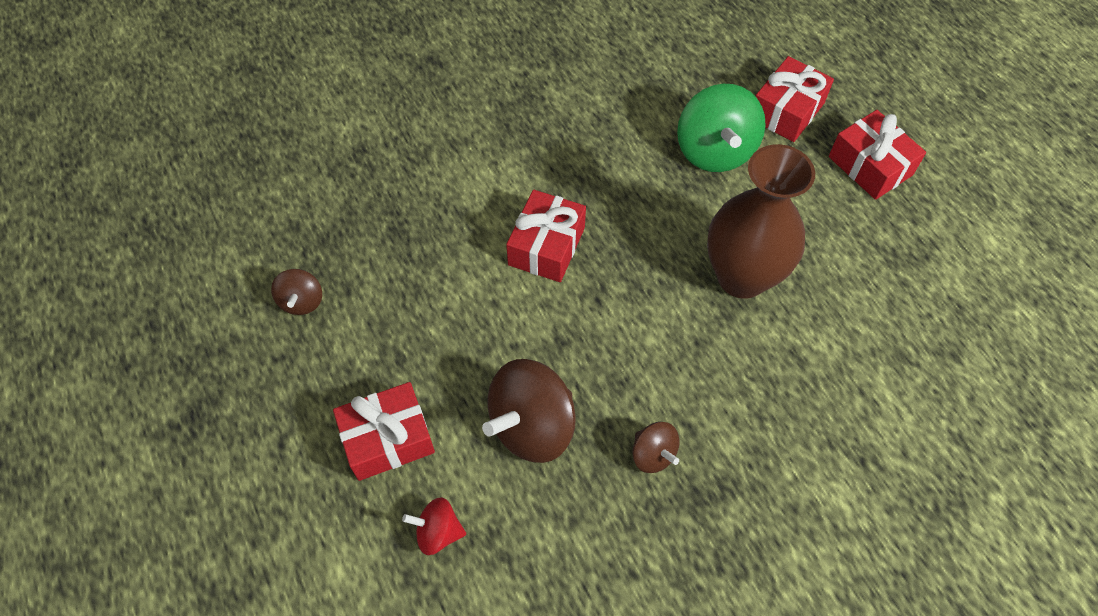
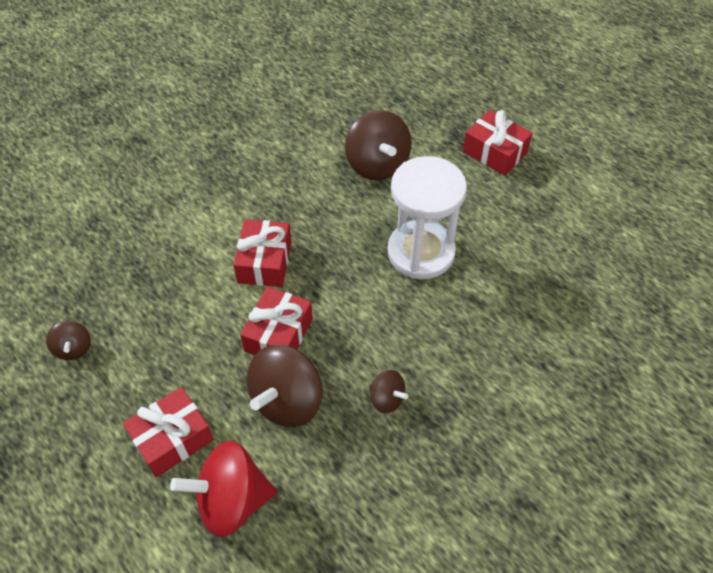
camera: 15 degrees left, 5 degrees down
red spinning top [402,497,466,555] -> red spinning top [170,441,277,537], size x1.93
green spinning top [677,84,766,172] -> brown spinning top [345,110,412,180]
brown vase [707,144,815,299] -> white hourglass [387,156,467,279]
red gift [755,56,834,142] -> red gift moved to [240,287,313,355]

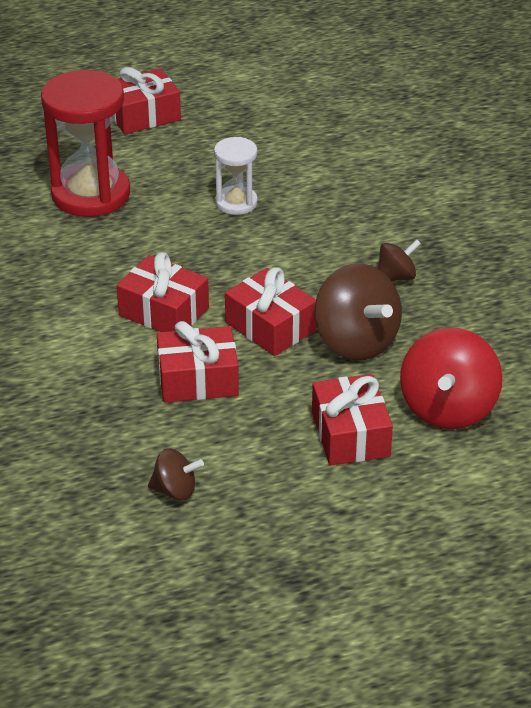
camera: 65 degrees left, 15 degrees down
brown spinning top [345,110,412,180] -> red hourglass [41,70,130,217]
white hourglass [387,156,467,279] -> white hourglass [214,137,258,215], size x0.53
none -> red gift [157,321,239,402]

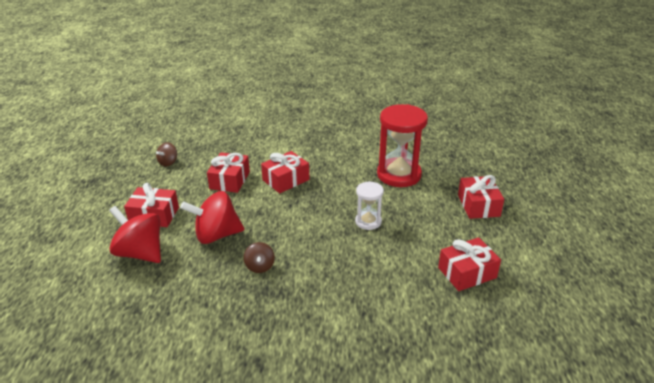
camera: 110 degrees right, 5 degrees down
red gift [225,267,316,356] -> red gift moved to [438,237,501,291]
brown spinning top [315,263,402,360] -> red spinning top [180,191,244,244]

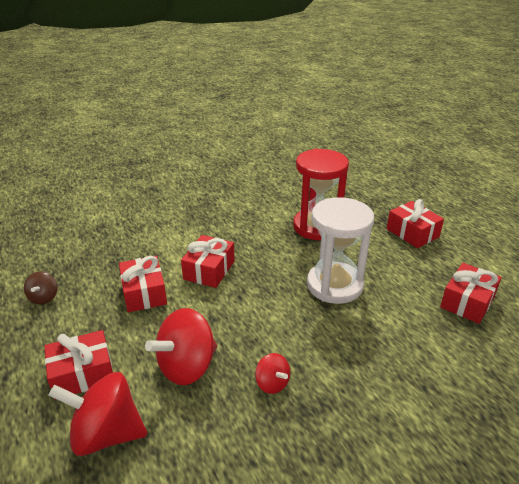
camera: 30 degrees left, 0 degrees up
brown spinning top [244,242,275,273] -> red spinning top [255,353,290,394]
white hourglass [355,181,384,230] -> white hourglass [307,197,374,304], size x1.87

